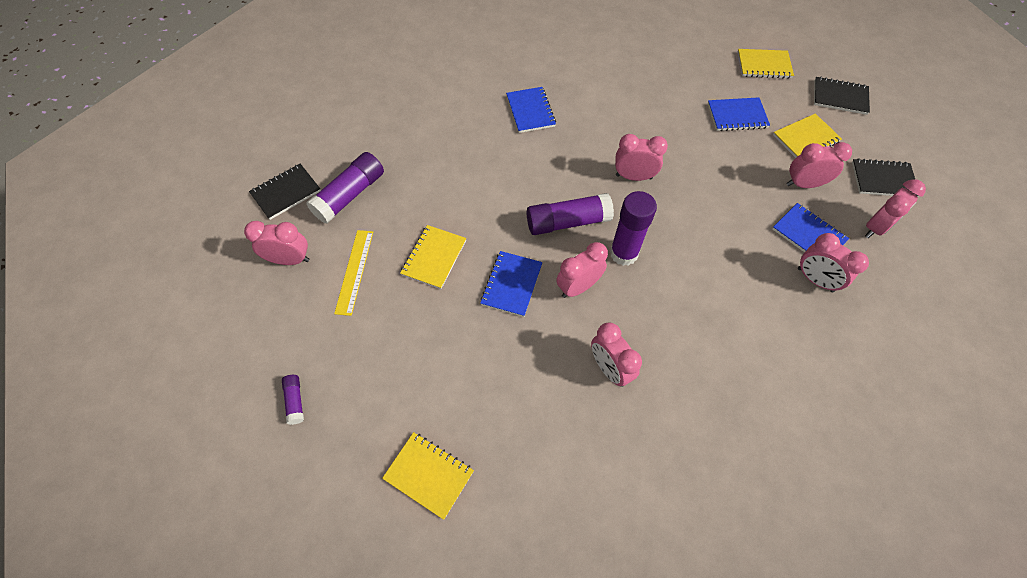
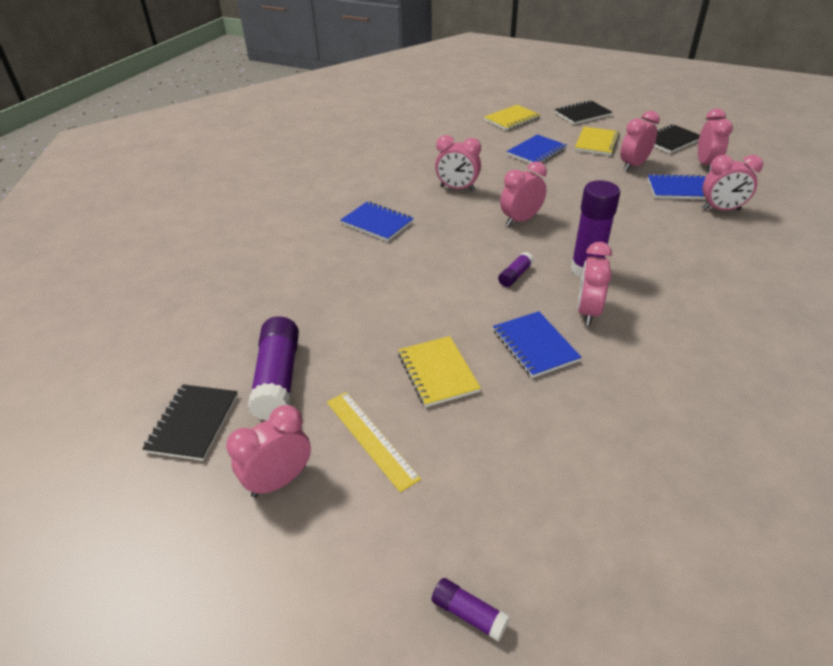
camera: 40 degrees left, 20 degrees down
yellow notebook [382,432,474,520] -> none
purple glue stick [527,193,614,235] -> purple glue stick [498,252,534,287], size x0.49
pink clock [591,323,642,387] -> pink clock moved to [435,135,481,191]

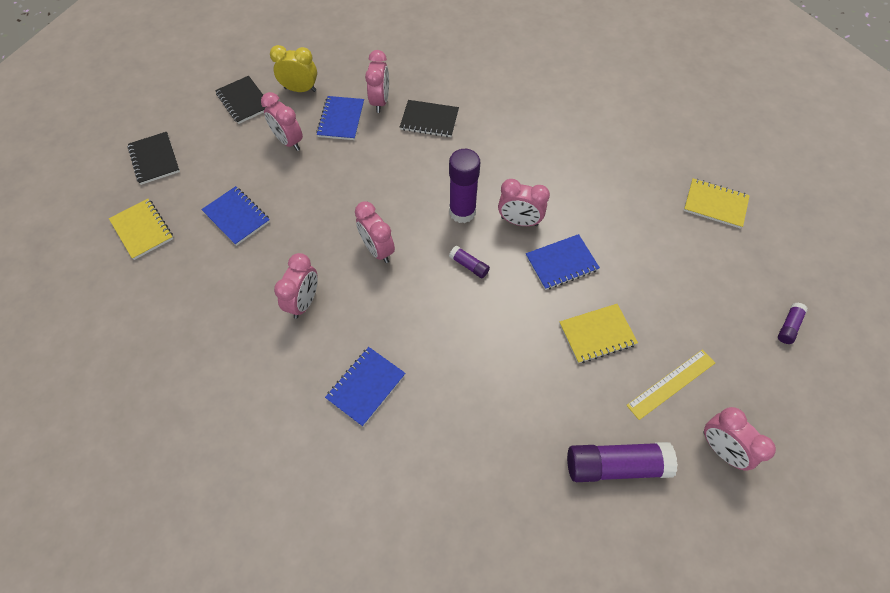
camera: 90 degrees left, 20 degrees up
black notebook [142,384,238,461] -> black notebook moved to [400,100,459,137]
yellow notebook [575,127,620,156] -> yellow notebook moved to [684,178,750,229]
pink clock [698,108,733,172] -> yellow clock [270,45,317,92]

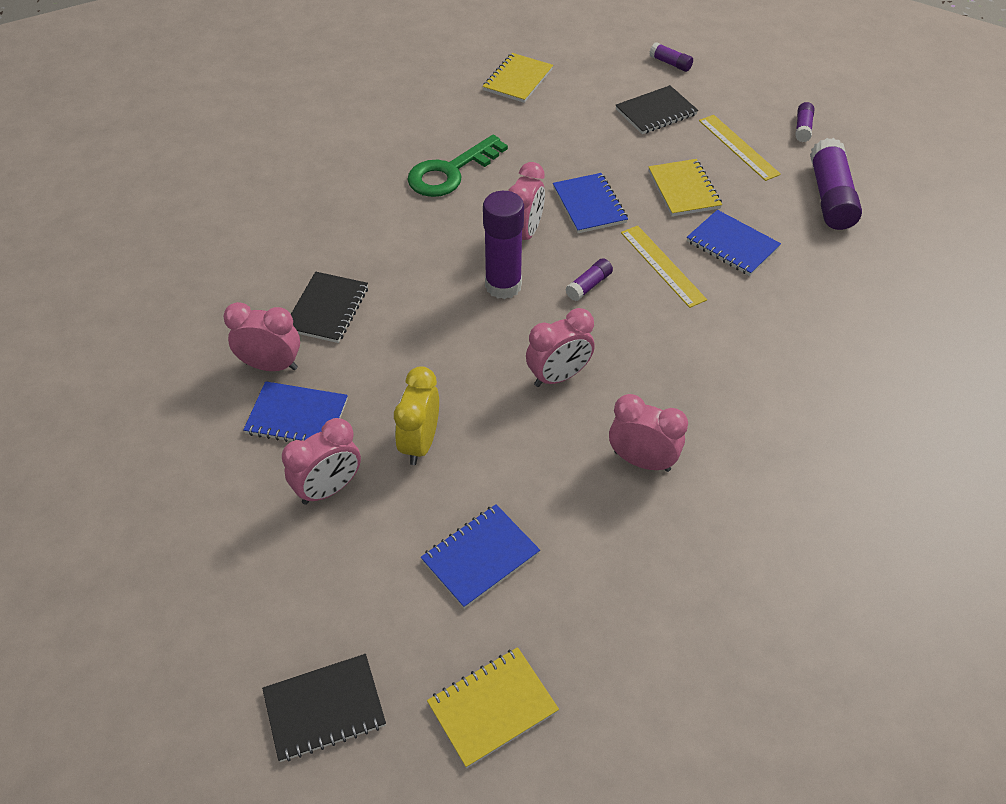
camera: 85 degrees left, 10 degrees down
black notebook [215,76,267,124] -> black notebook moved to [615,85,698,134]
yellow clock [270,45,317,92] -> yellow clock moved to [394,366,439,465]
blue notebook [325,347,406,427] -> blue notebook moved to [687,210,781,276]
pink clock [703,407,776,471] -> purple glue stick [795,102,814,142]
none -> green key [407,135,508,197]
none -> yellow ruler [621,225,707,308]

